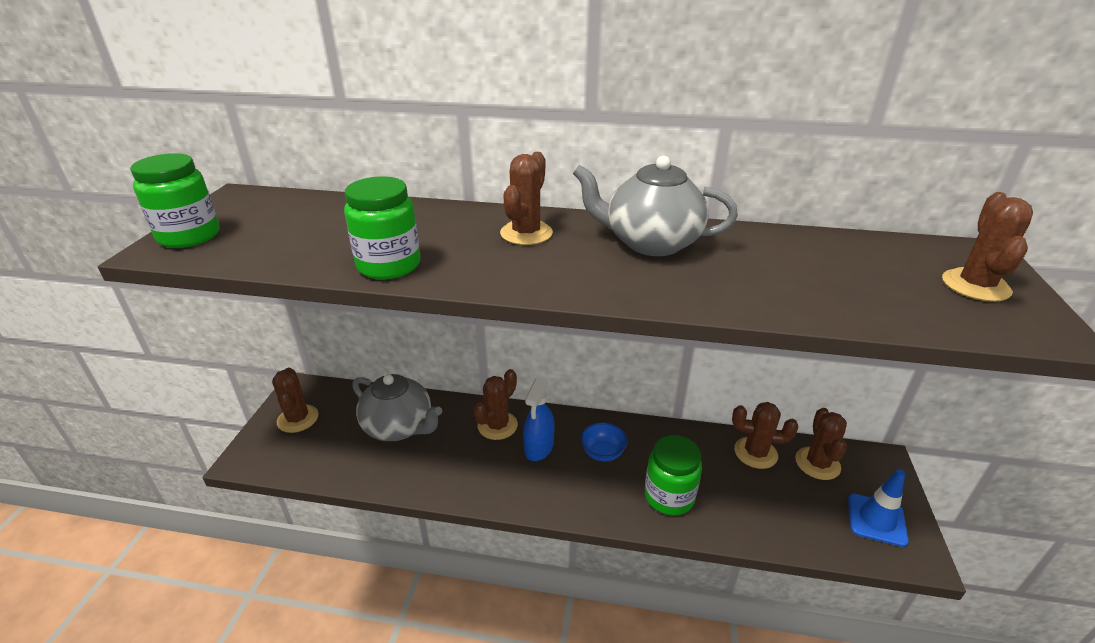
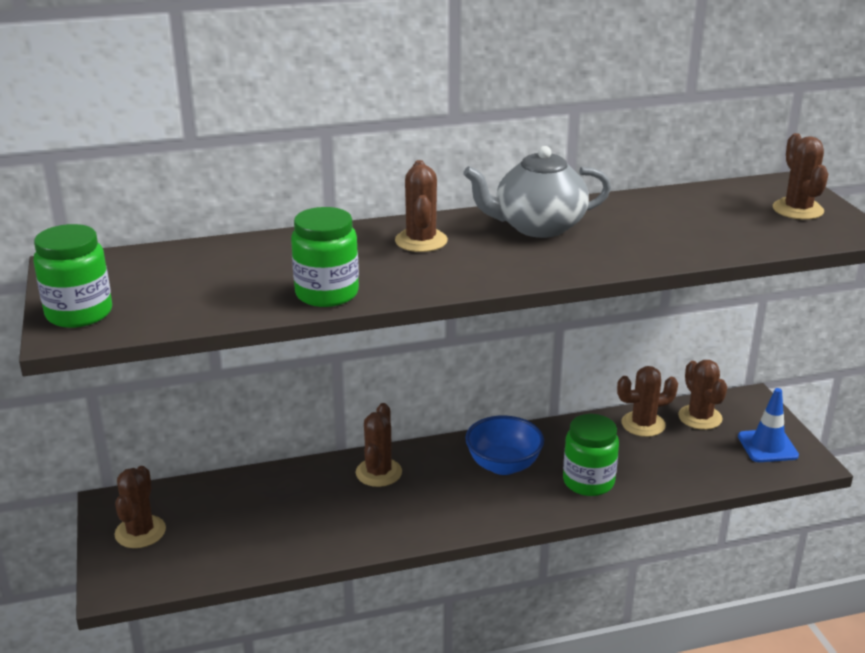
camera: 25 degrees left, 5 degrees down
brown cactus [272,368,318,433] -> brown cactus turned 45 degrees clockwise [115,466,166,548]
grey teapot [352,374,442,441] -> none
blue spray bottle [523,378,555,461] -> none
blue bowl [581,422,628,462] -> blue bowl [465,415,544,475], size x1.54

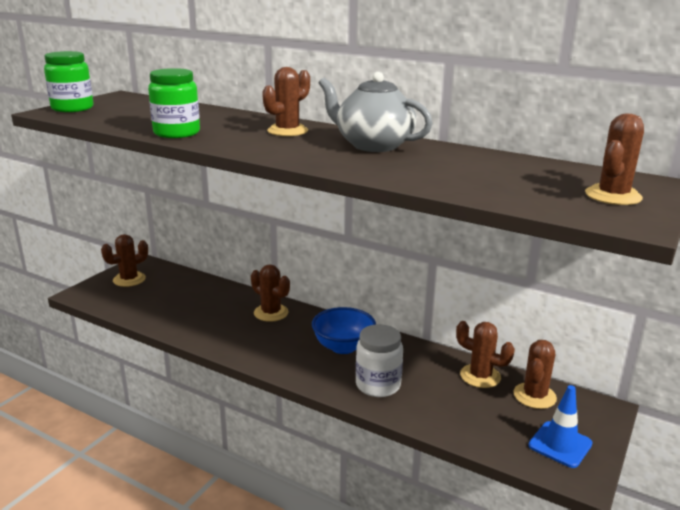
camera: 45 degrees right, 5 degrees down
brown cactus [356,403,402,487] -> brown cactus turned 75 degrees clockwise [251,264,290,322]
green jar [563,414,619,496] -> white jar [356,324,403,397]

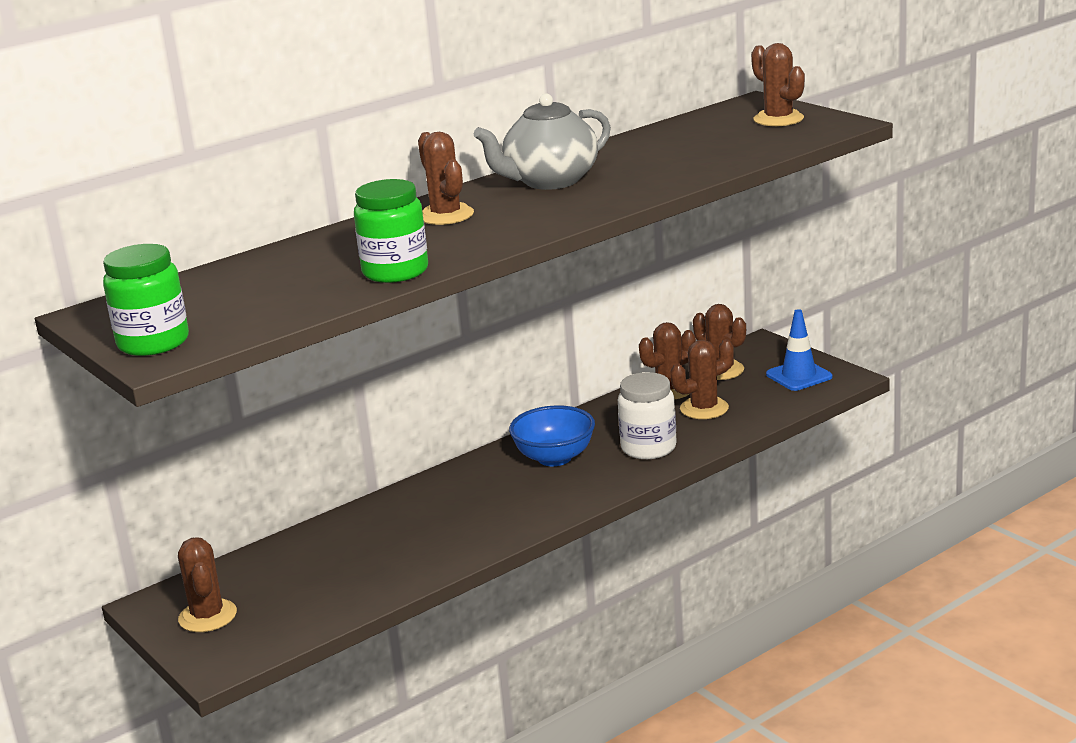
camera: 65 degrees left, 0 degrees up
brown cactus [251,264,290,322] -> brown cactus moved to [671,339,734,419]

